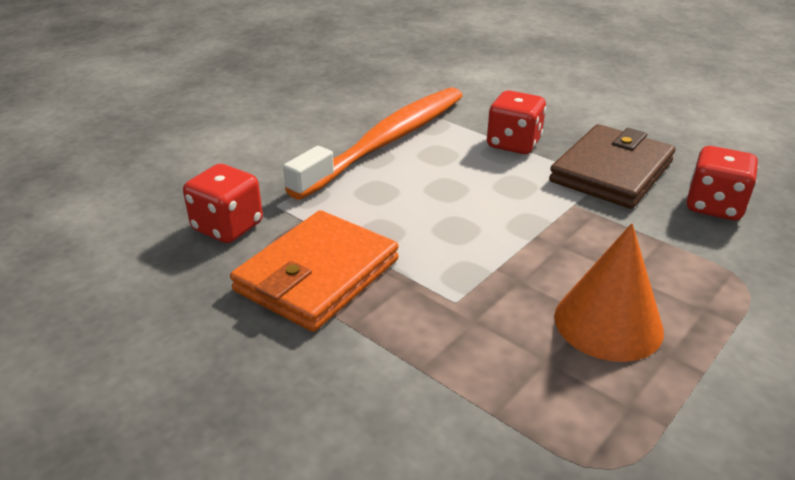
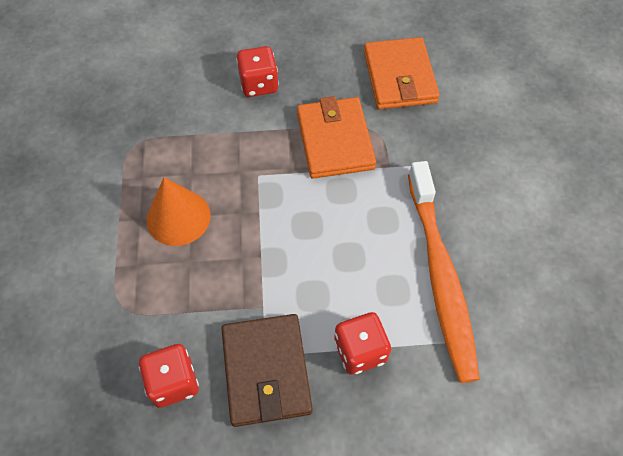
camera: 135 degrees right, 25 degrees up
red dice [183,164,263,243] -> red dice moved to [236,46,279,97]
none -> orange wallet [364,37,440,109]

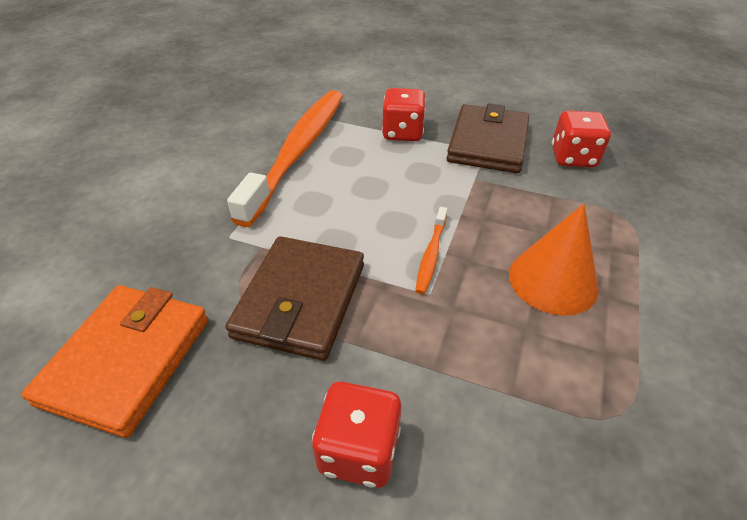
camera: 155 degrees left, 15 degrees down
orange wallet [297,96,376,179] -> brown wallet [225,236,364,361]
none -> orange toothbrush [415,207,448,294]

